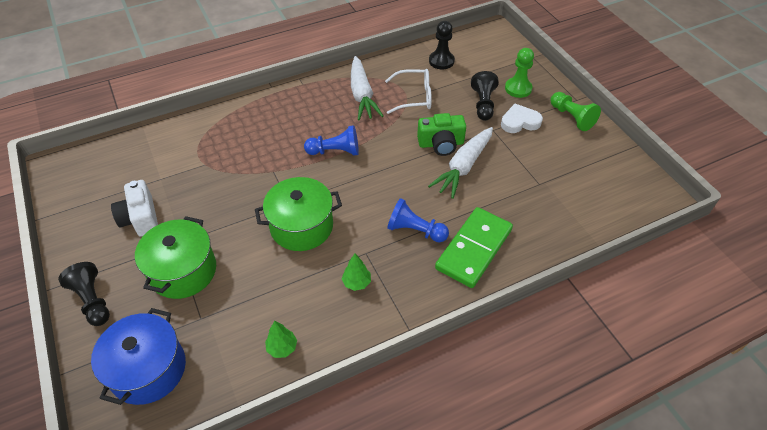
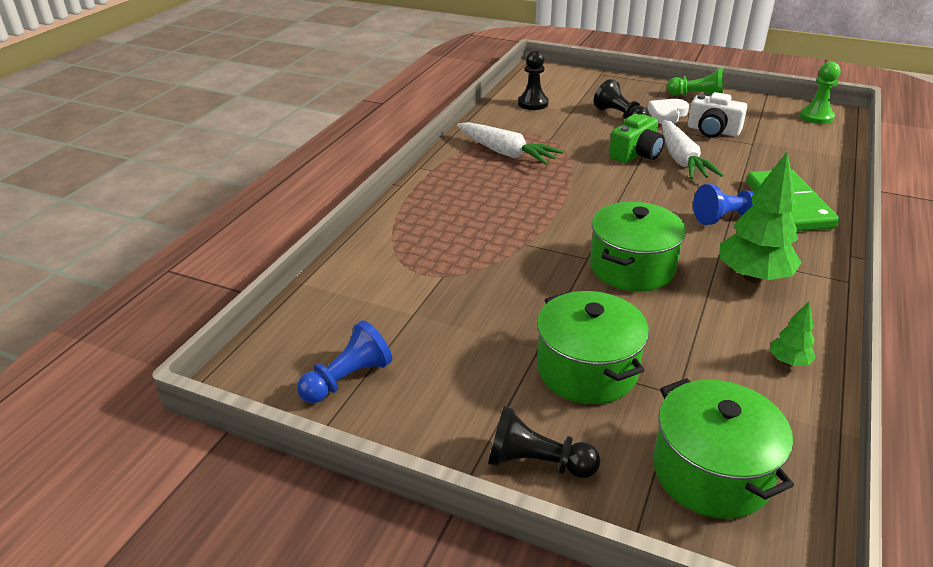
camera: 40 degrees left, 15 degrees down
blue pot [91,308,186,405] -> green pot [653,378,794,519]
white camera [111,180,158,237] -> white camera moved to [688,92,747,138]
blue pawn [304,125,359,156] -> blue pawn moved to [297,320,392,403]
green tree [342,254,371,291] -> green tree [720,151,802,283], size x2.07
white glasses [385,69,432,114] -> none
green pawn [505,48,534,98] -> green pawn moved to [800,62,841,124]

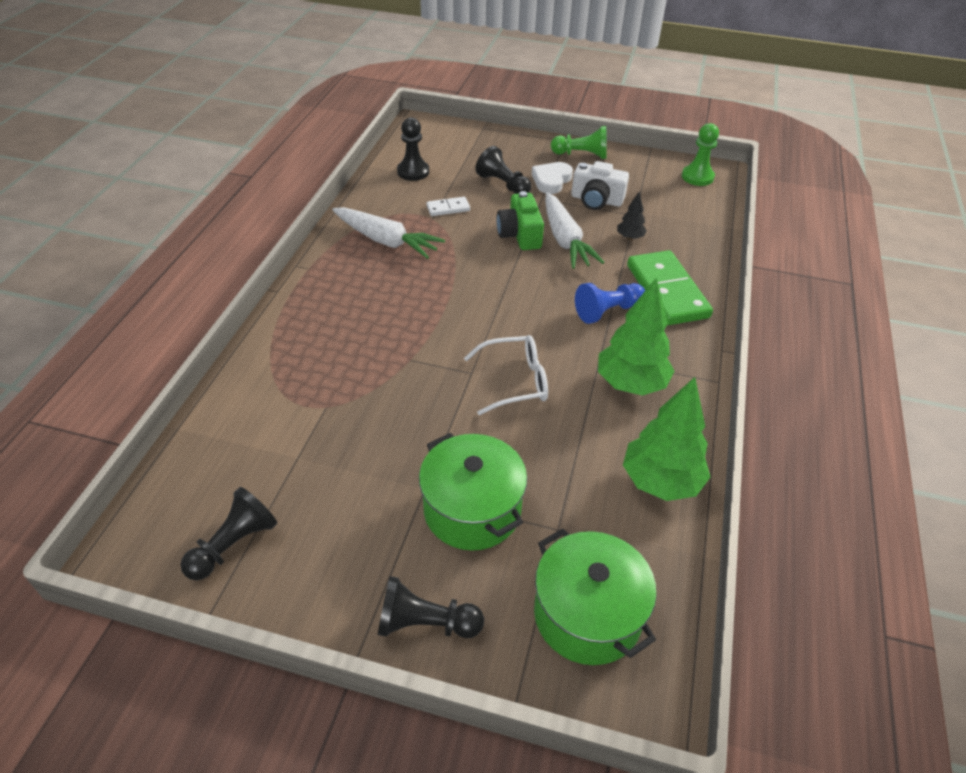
camera: 10 degrees left, 10 degrees up
blue pawn [297,320,392,403] -> black pawn [181,487,277,580]
green pot [590,202,686,292] -> white glasses [464,335,548,415]
green camera [609,114,664,163] -> green camera turned 135 degrees clockwise [497,191,544,250]
green tree [770,302,816,366] -> green tree [623,377,710,501], size x2.07
none -> white domino [426,197,470,216]
none -> black tree [617,192,647,240]

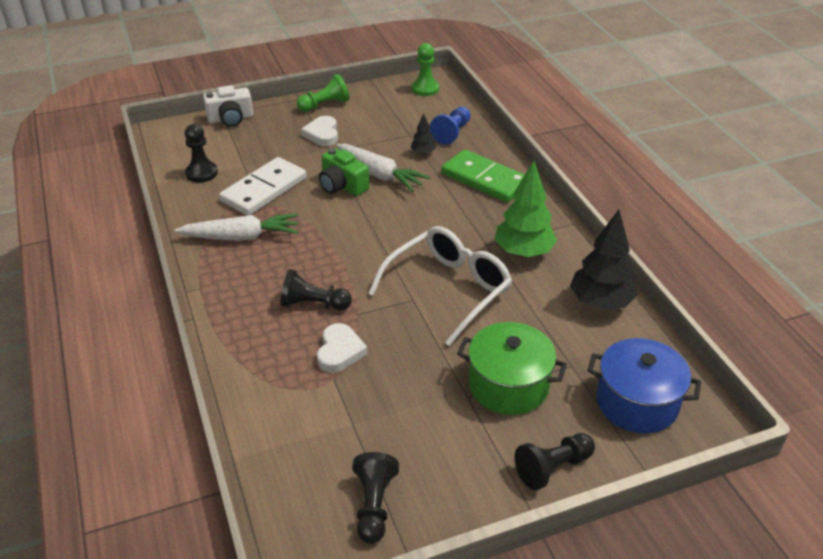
camera: 35 degrees left, 5 degrees down
white domino [426,197,470,216] -> white domino [219,157,307,216], size x2.15
white glasses [464,335,548,415] -> white glasses [368,226,512,346], size x1.58
black pawn [475,146,531,194] -> black pawn moved to [281,269,352,311]
green pot [534,528,657,665] -> blue pot [587,338,701,434]
white camera [571,161,629,210] -> white camera moved to [203,86,253,127]
blue pawn [575,283,645,324] -> blue pawn moved to [430,107,471,145]
green tree [623,377,710,501] -> black tree [570,210,637,310]
none -> white heart [317,323,368,373]

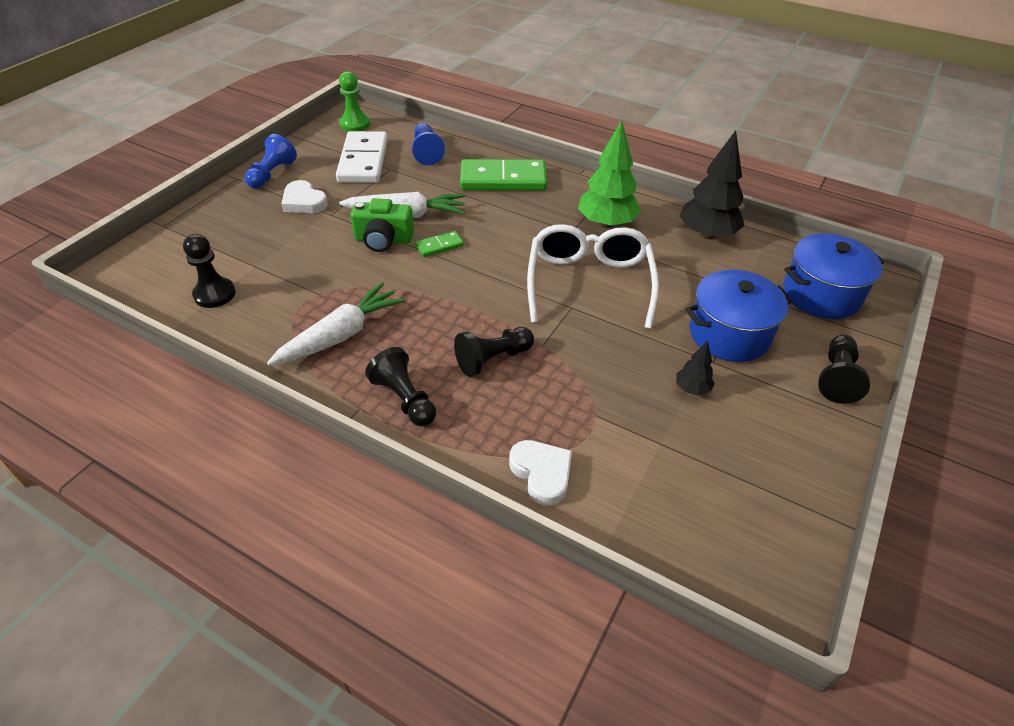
camera: 40 degrees left, 5 degrees up
white camera [203,86,253,127] -> none
white domino [219,157,307,216] -> white domino moved to [336,131,388,183]
green pawn [297,74,349,112] -> blue pawn [245,134,297,189]
white heart [317,323,368,373] -> white heart moved to [509,440,572,506]
black pawn [352,452,399,544] -> black pawn moved to [365,347,436,427]
black tree [411,113,436,155] -> black tree moved to [676,341,715,396]
green pot [457,322,567,415] -> blue pot [685,270,793,362]
none -> green domino [415,231,464,257]

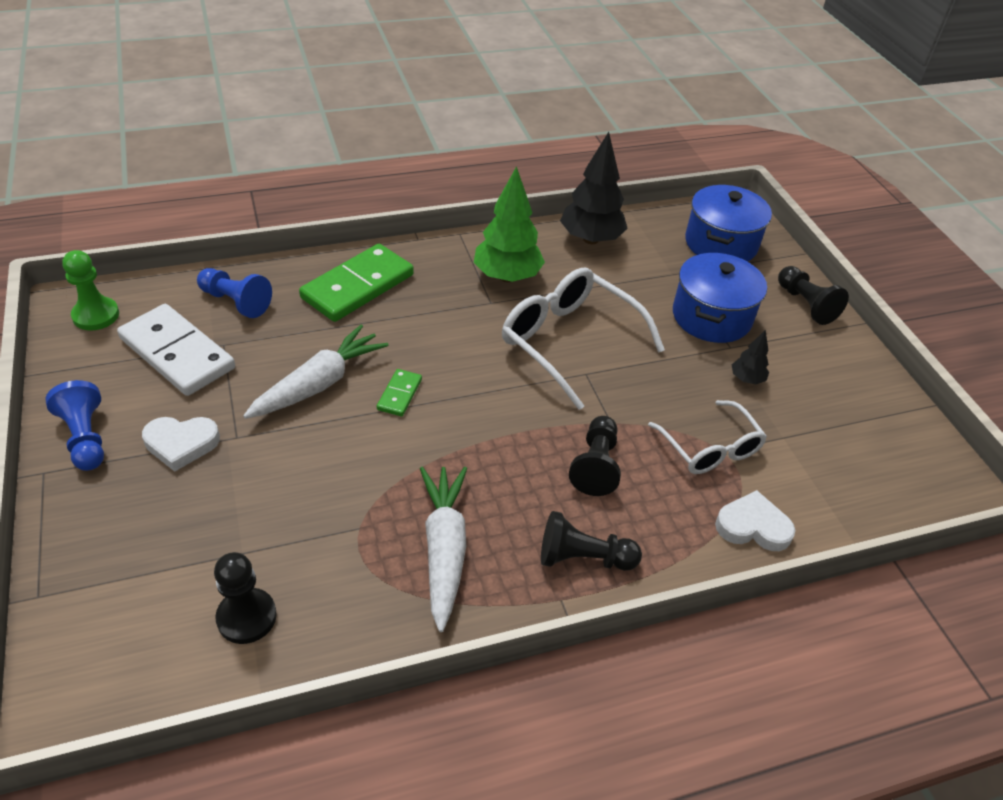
camera: 50 degrees left, 0 degrees up
green camera [351,198,414,252] -> none
none -> white glasses [648,400,767,474]

